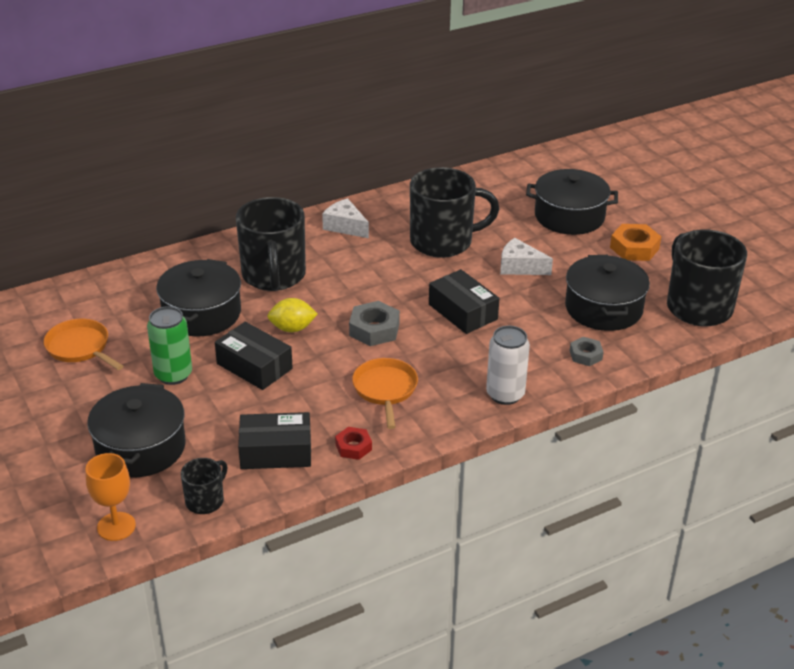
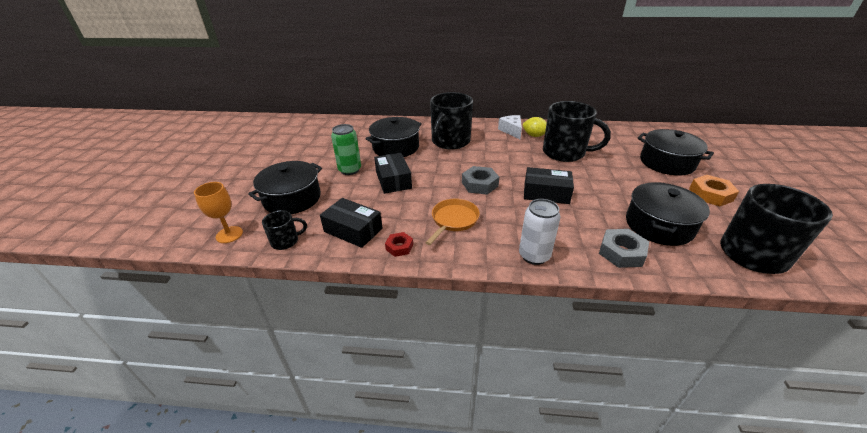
camera: 35 degrees right, 0 degrees up
orange pan [44,319,123,370] -> none
yellow lemon [267,298,317,332] -> yellow lemon moved to [523,117,547,137]
black box [429,269,499,334] -> black box turned 75 degrees counterclockwise [524,167,574,204]
white cheese [500,238,553,275] -> none
grey nut [570,337,604,366] -> grey nut [599,229,649,268], size x1.60

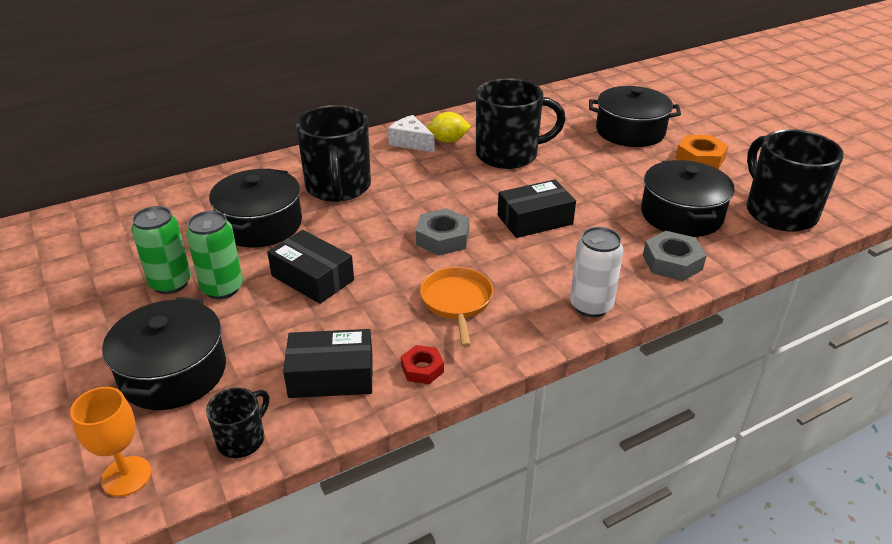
camera: 35 degrees left, 0 degrees up
none -> green can [131,206,191,294]

